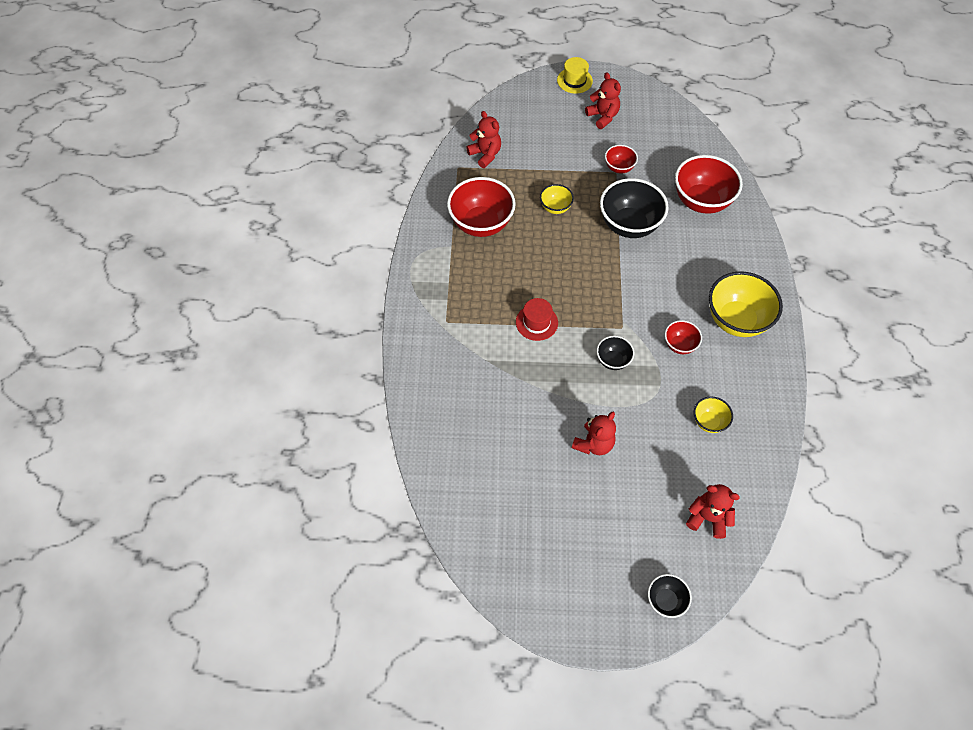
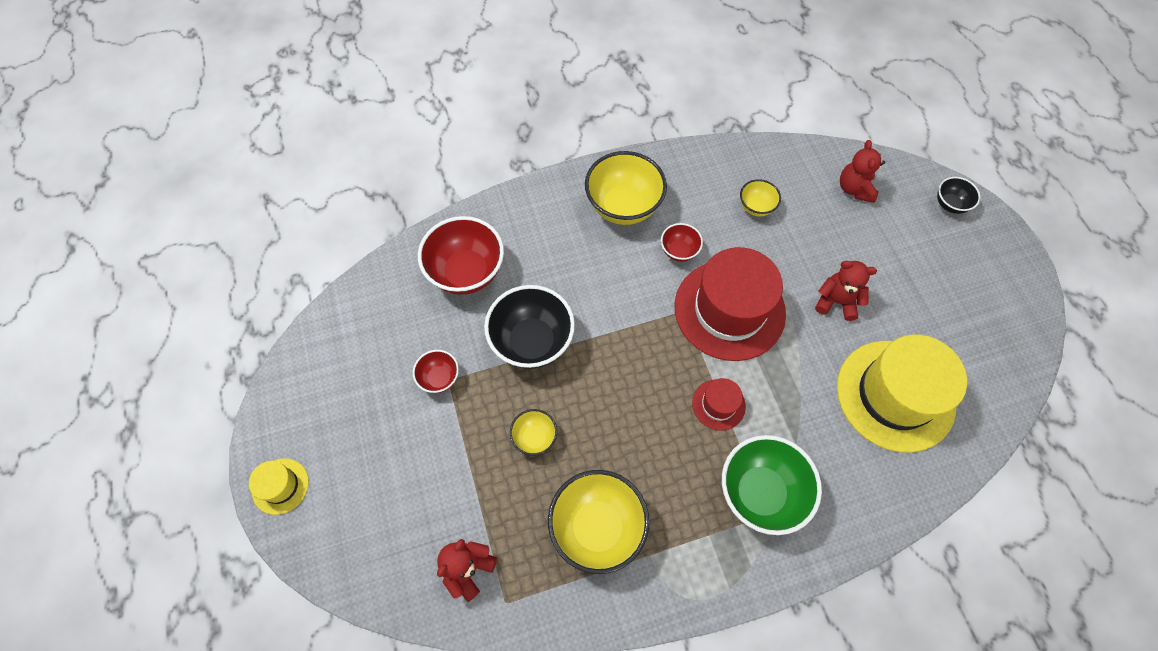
camera: 110 degrees left, 5 degrees up
red bowl [447,177,516,237] -> yellow bowl [548,470,649,574]
red teddy bear [585,72,621,129] -> none
black bowl [597,336,634,370] -> red hat [675,247,786,361]
none -> green bowl [722,435,822,535]
none -> yellow hat [837,335,967,453]

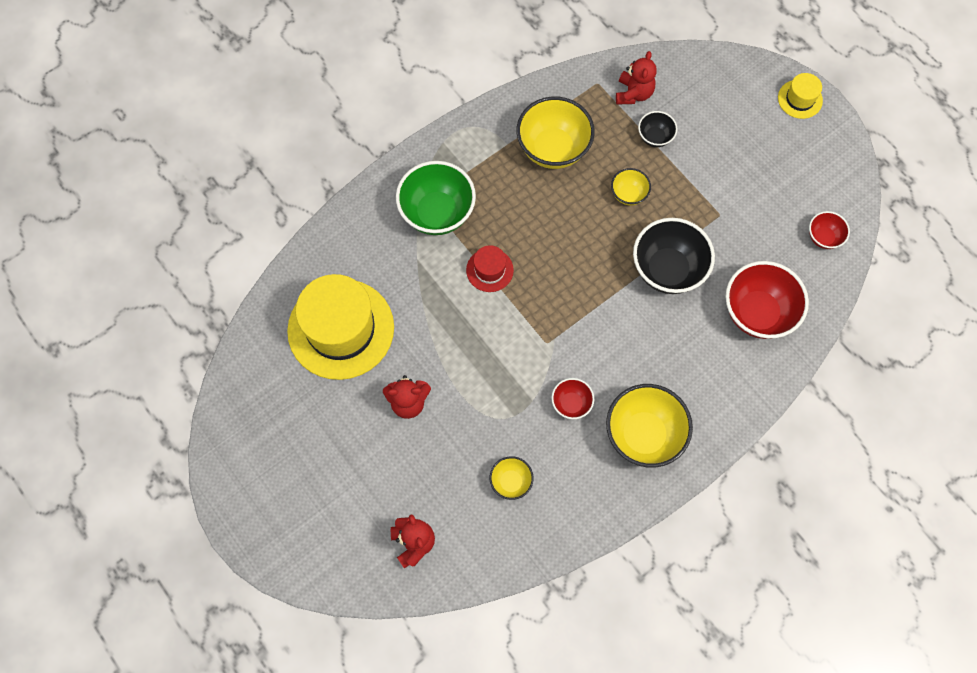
camera: 160 degrees right, 5 degrees up
red bowl [413,350,459,393] -> red bowl moved to [809,211,850,249]
red hat [675,247,786,361] -> none
black bowl [937,177,981,214] -> black bowl moved to [638,111,677,147]

